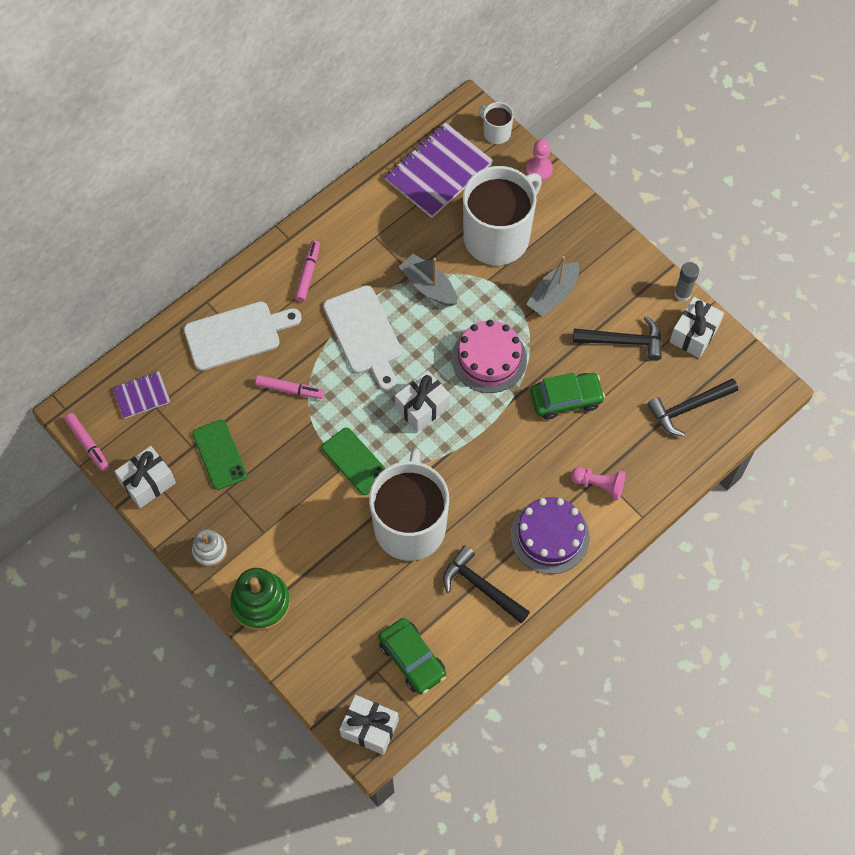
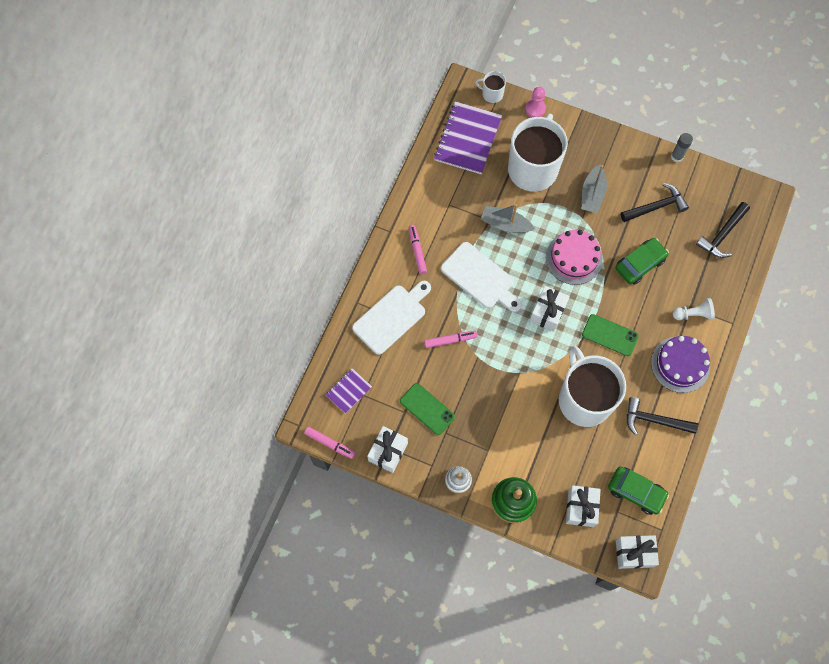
camera: 25 degrees left, 5 degrees up
green phone [322,428,386,495] -> green phone moved to [582,314,639,356]
pink pawn [571,467,626,500] -> white pawn [673,298,715,320]
white gift [669,297,724,358] -> white gift moved to [566,485,601,527]

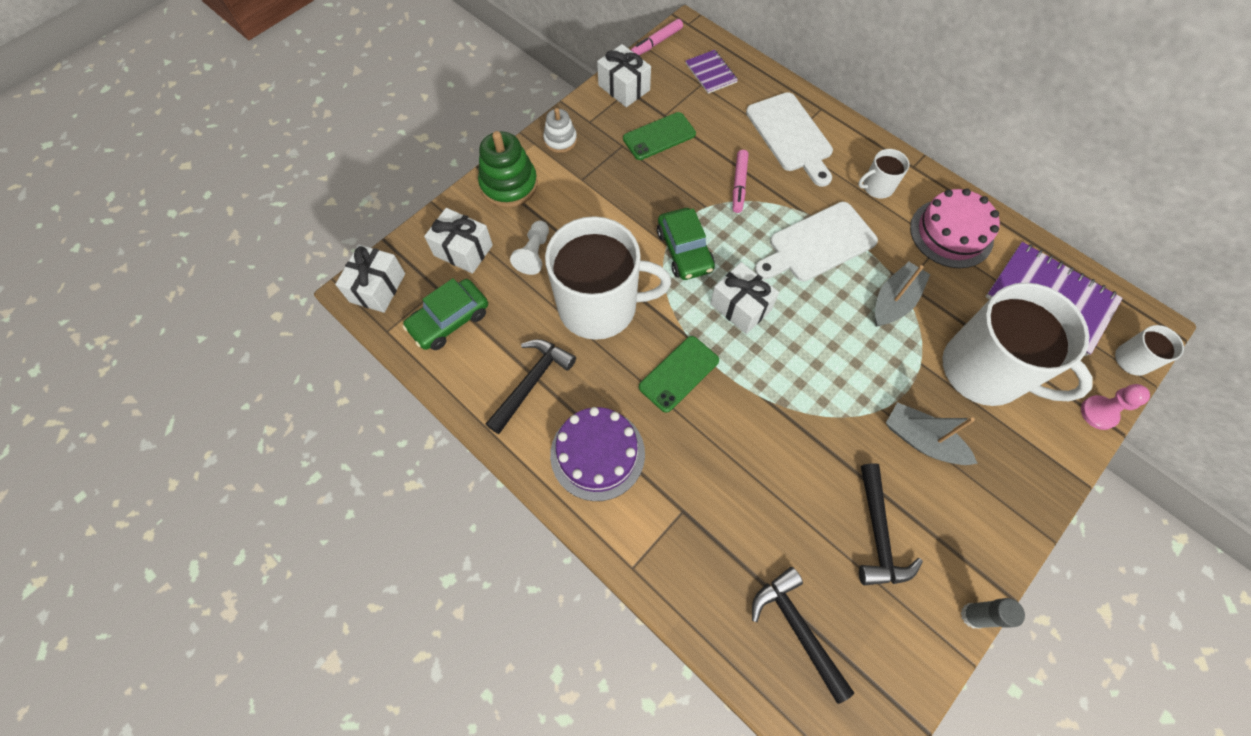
camera: 110 degrees right, 5 degrees down
pink marker [409,225,427,274] -> white mug [858,149,909,199]
pink cake [546,230,603,285] -> pink cake moved to [910,188,1000,268]
green car [615,238,669,285] -> green car moved to [657,208,715,280]
white pawn [673,298,715,320] -> white pawn moved to [510,221,549,275]

